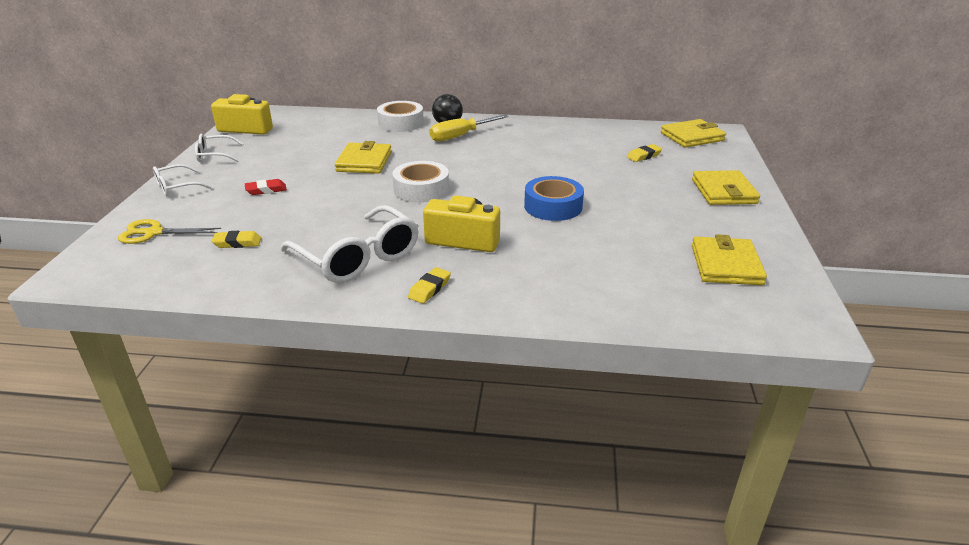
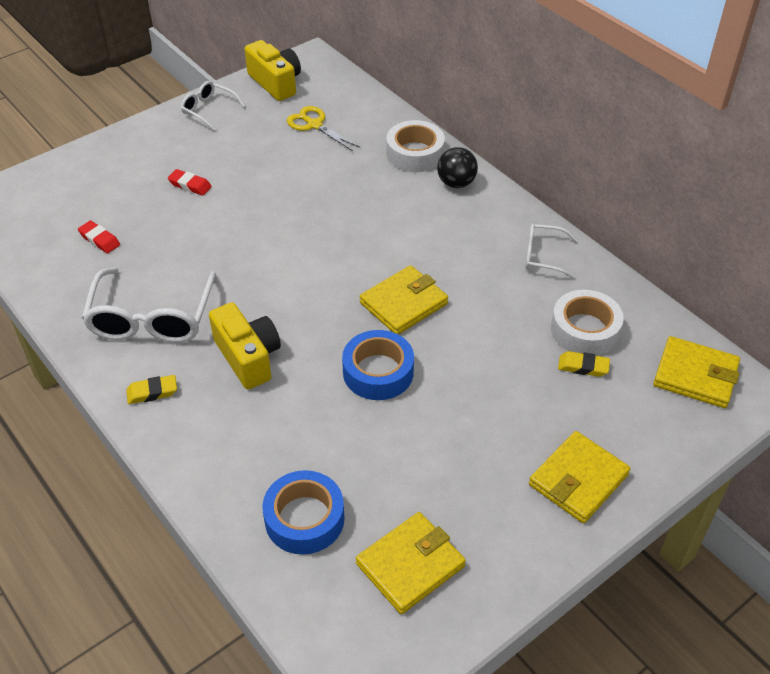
camera: 45 degrees right, 15 degrees up
yellow scissors [118,219,221,244] -> yellow scissors moved to [287,106,360,151]
white glasses [153,164,212,197] -> white glasses moved to [525,224,578,279]
yellow eraser [211,231,261,248] -> red eraser [78,220,120,254]
yellow wallet [335,141,392,173] -> yellow wallet moved to [360,265,448,335]
white tape [392,161,449,203] -> white tape moved to [551,290,624,356]
yellow screwdriver [429,115,508,142] -> none
none -> blue tape [263,470,345,554]

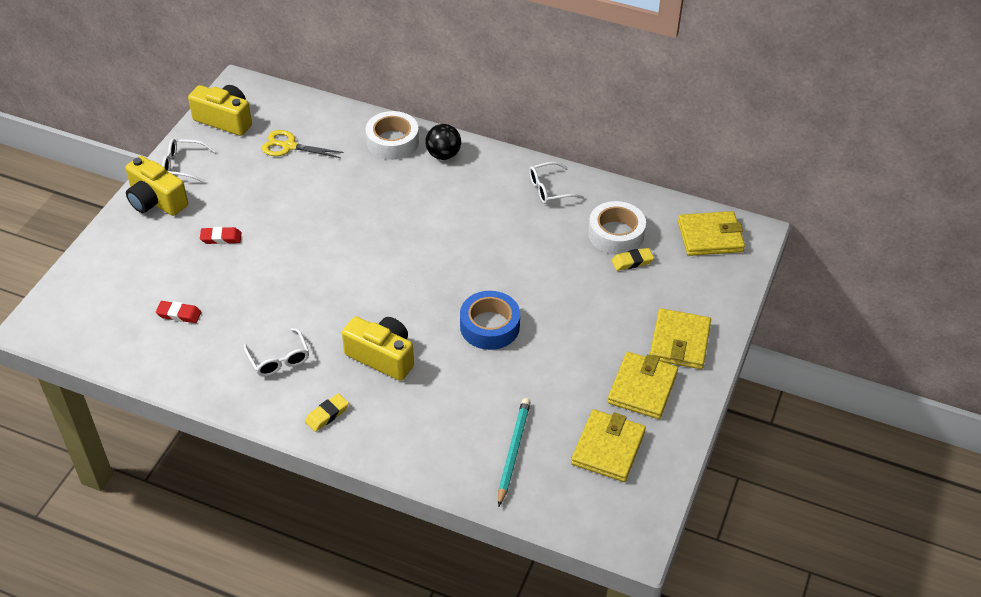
camera: 30 degrees left, 0 degrees up
white glasses [82,267,216,343] -> white glasses [244,328,309,376], size x0.54
blue tape [263,470,345,554] -> turquoise pencil [498,398,531,507]
yellow wallet [360,265,448,335] -> yellow wallet moved to [607,352,678,419]
none -> yellow camera [125,156,188,216]

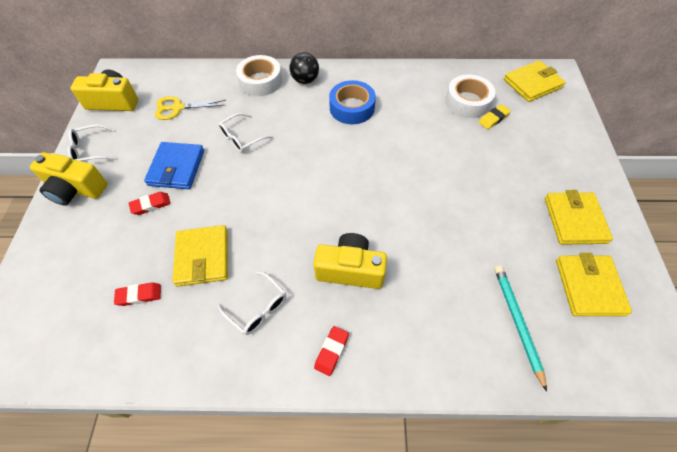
camera: 20 degrees left, 10 degrees up
yellow eraser [305,393,349,432] -> red eraser [314,326,349,376]
blue tape [460,291,520,350] -> blue tape moved to [329,80,376,124]
white glasses [529,162,584,204] -> white glasses moved to [218,113,273,153]
yellow wallet [650,308,711,369] -> yellow wallet moved to [173,225,228,287]
none -> blue wallet [144,142,204,189]

